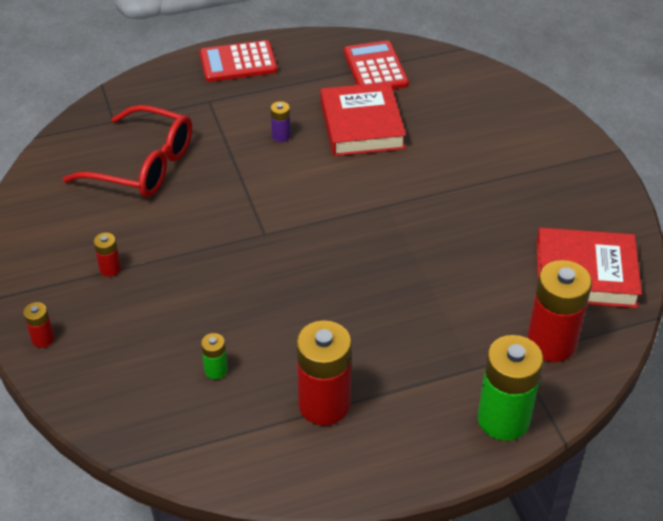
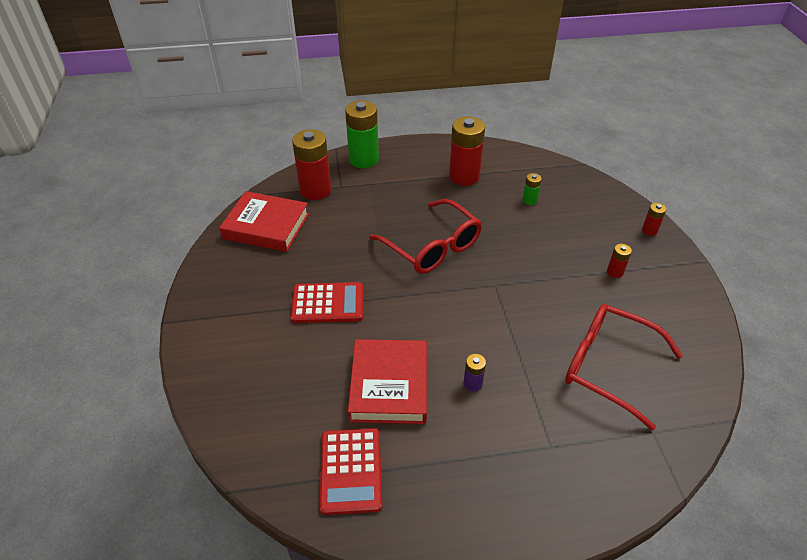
camera: 170 degrees left, 0 degrees up
red calculator [200,40,278,82] -> red calculator moved to [291,282,363,323]
none -> red glasses [369,199,482,274]

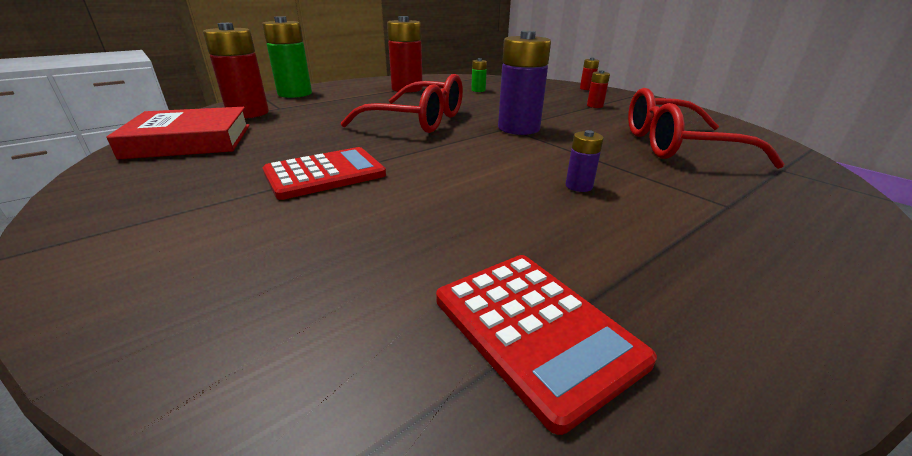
camera: 30 degrees left, 15 degrees down
red book [348,339,427,424] -> none
none -> purple battery [498,31,551,135]

